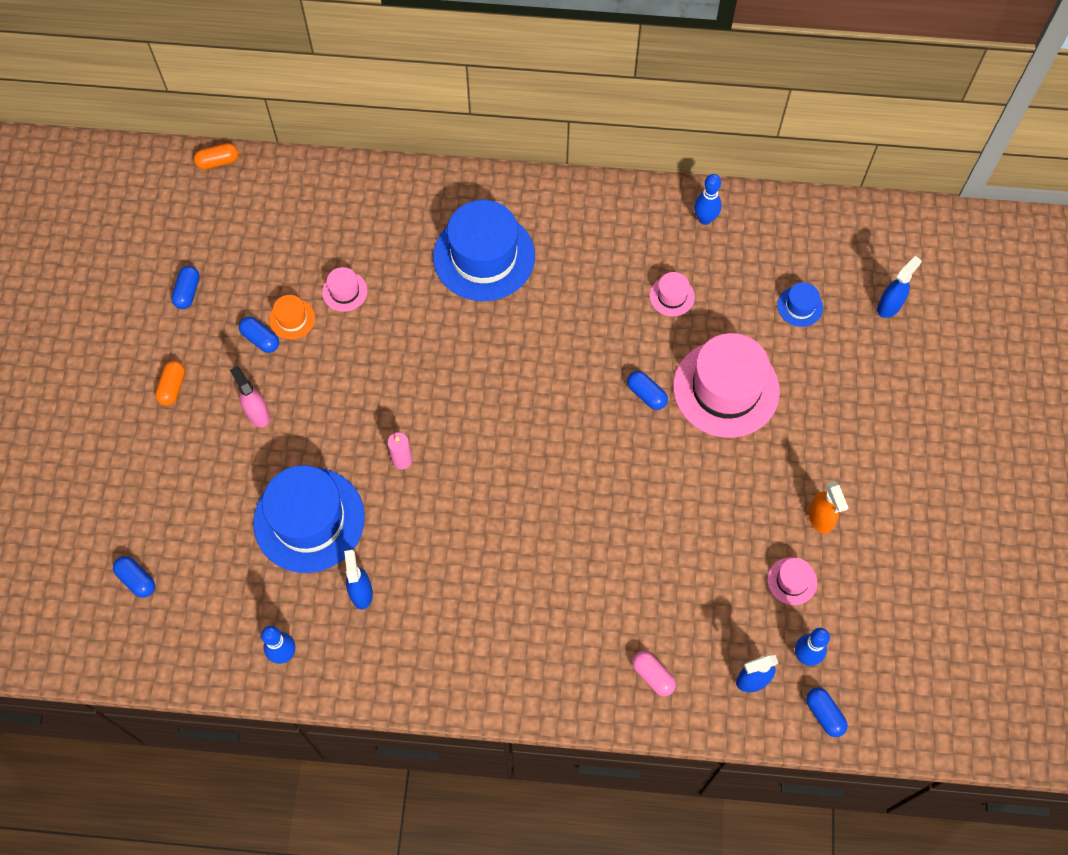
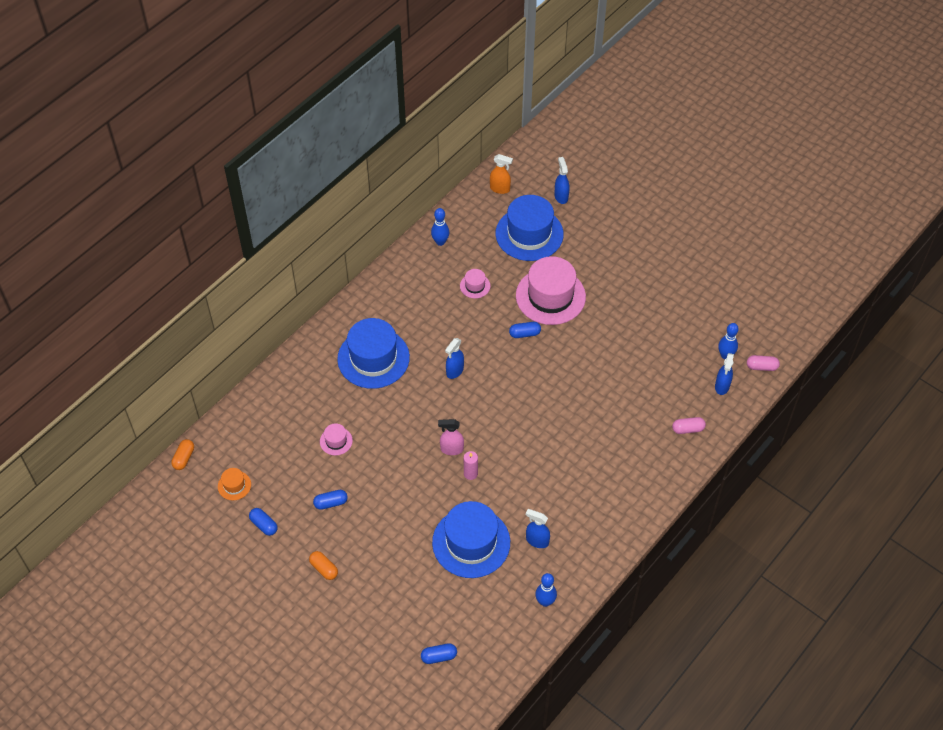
camera: 55 degrees left, 10 degrees down
pink spray bottle [230,366,270,427] -> pink spray bottle moved to [438,419,464,455]
orange hat [269,295,315,339] -> orange hat moved to [218,468,251,500]
pink hat [768,557,817,605] -> none
blue hat [777,282,823,327] -> blue hat [496,195,564,261], size x2.28
blue capsule [806,687,848,737] -> pink capsule [747,355,780,371]
orange spray bottle [808,481,848,534] -> orange spray bottle moved to [490,154,513,194]
none -> blue spray bottle [445,338,464,379]

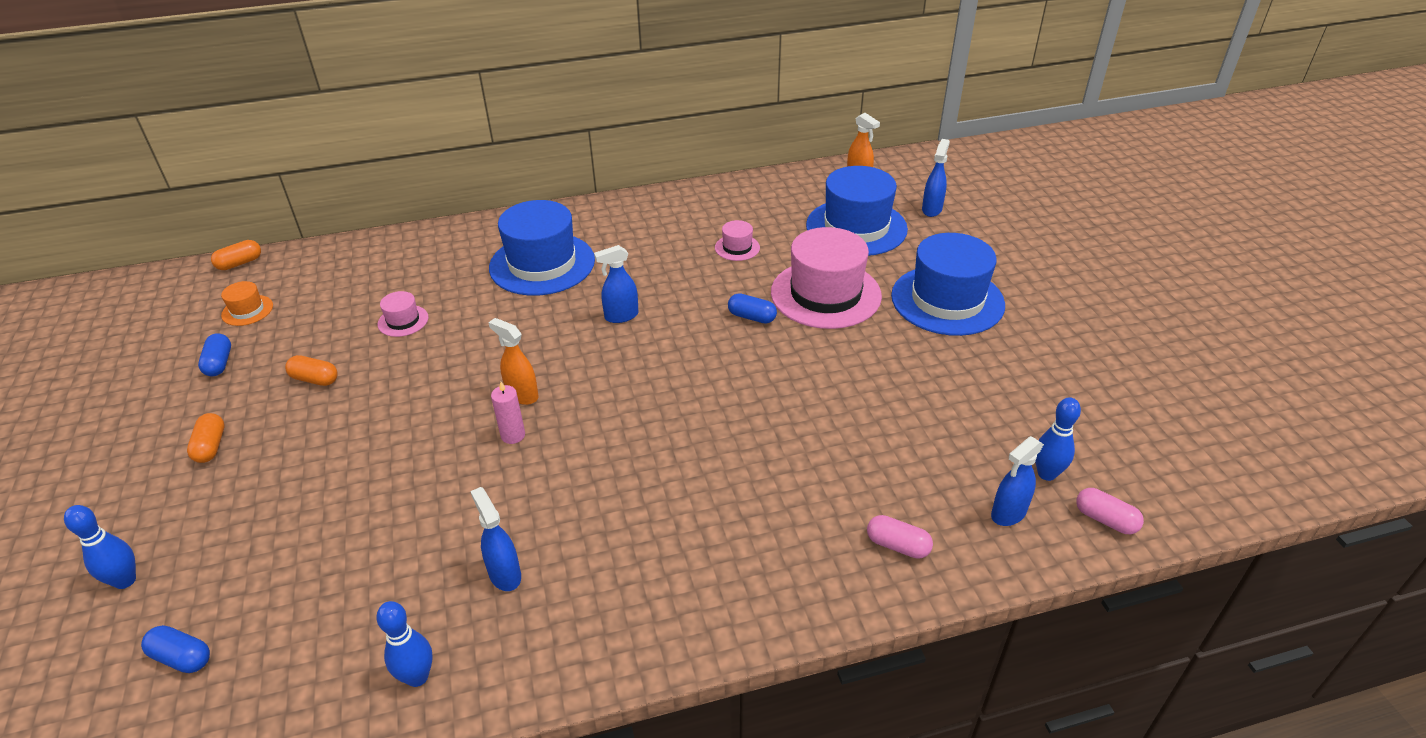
camera: 35 degrees right, 15 degrees down
blue capsule [313,490,348,510] -> orange capsule [285,355,338,386]
blue bowling pin [431,208,449,246] -> blue bowling pin moved to [64,505,136,589]
blue hat [432,501,510,578] -> blue hat moved to [891,233,1005,336]
pink spray bottle [438,419,464,455] -> orange spray bottle [488,318,539,405]

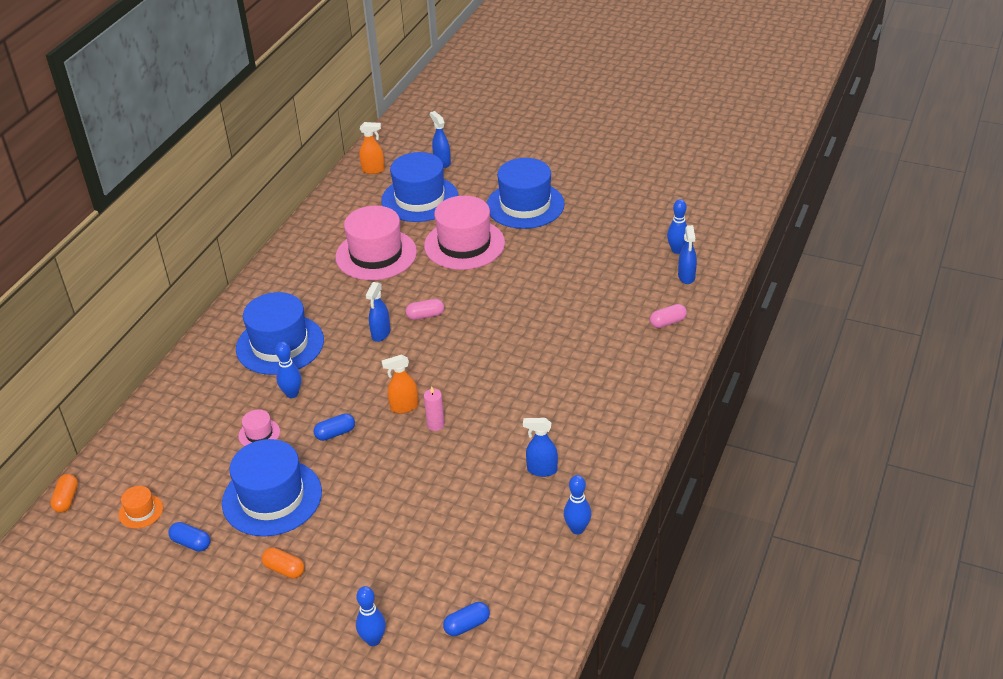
camera: 50 degrees left, 0 degrees up
orange capsule [285,355,338,386] -> blue hat [222,439,322,537]
pink hat [715,220,760,261] -> pink hat [335,206,417,280], size x2.28
blue capsule [728,293,777,324] -> blue capsule moved to [314,413,355,441]
pink capsule [1076,488,1144,534] -> pink capsule moved to [406,299,444,320]
none -> blue bowling pin [275,342,302,398]

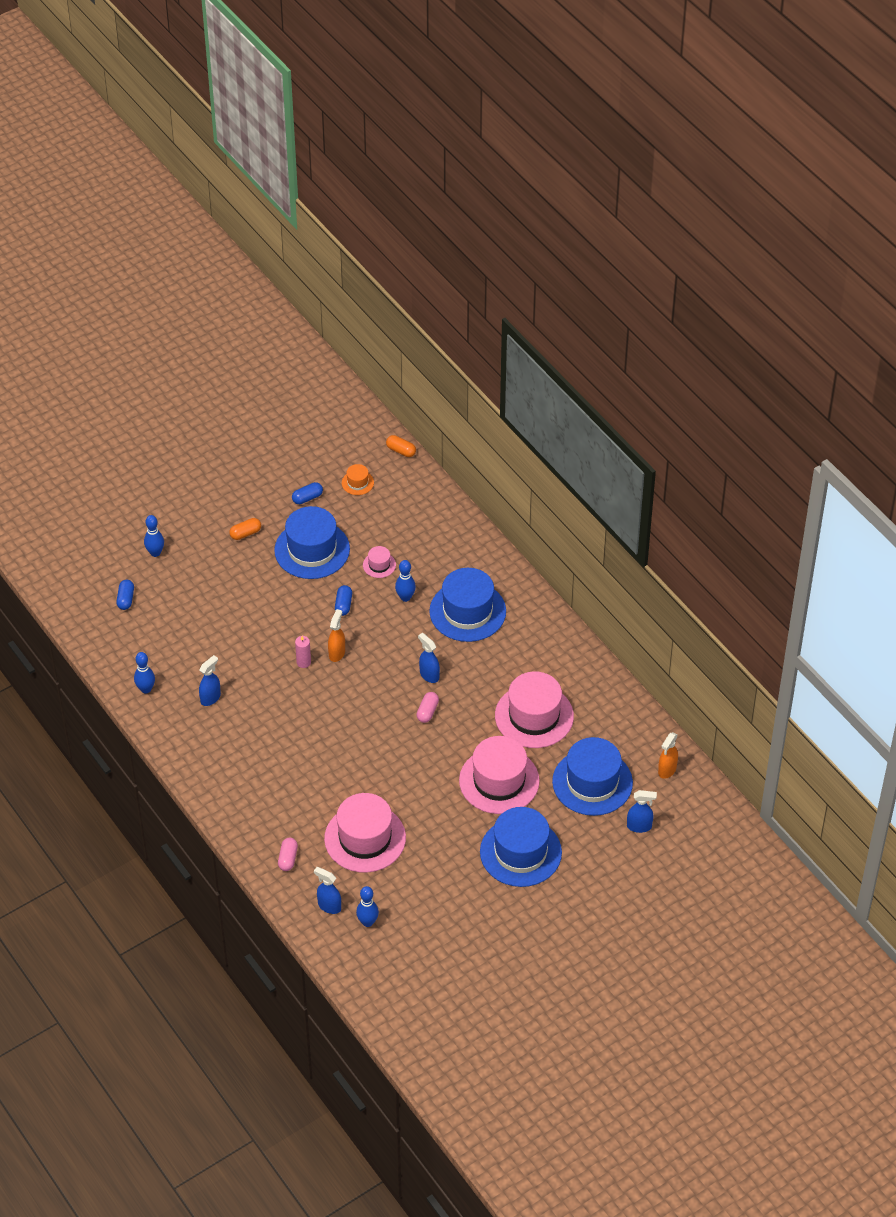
camera: 120 degrees right, 10 degrees up
none -> pink hat [324,793,406,873]

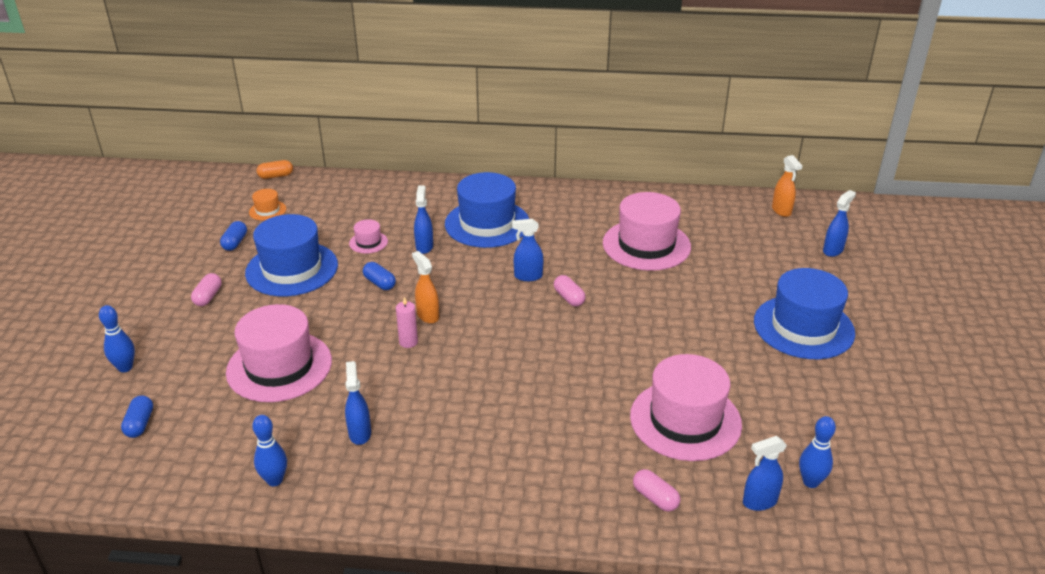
camera: 50 degrees left, 15 degrees down
blue capsule [116,580,134,610] -> blue capsule turned 45 degrees clockwise [121,395,153,438]
orange capsule [229,518,261,540] -> pink capsule [191,273,222,306]
blue bowling pin [395,560,416,602] -> blue spray bottle [414,186,433,254]
pink hat [459,736,540,814] -> pink hat moved to [226,304,332,402]
blue hat [552,737,633,816] -> none

